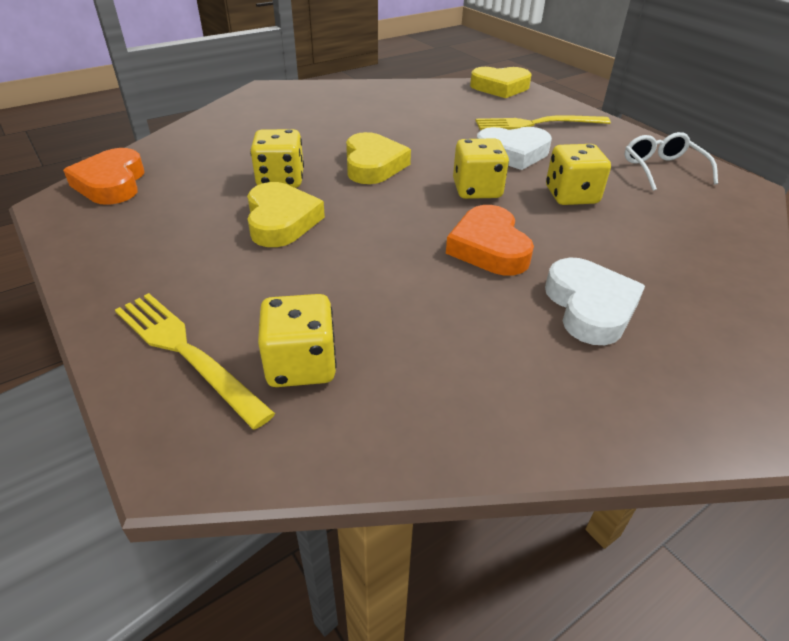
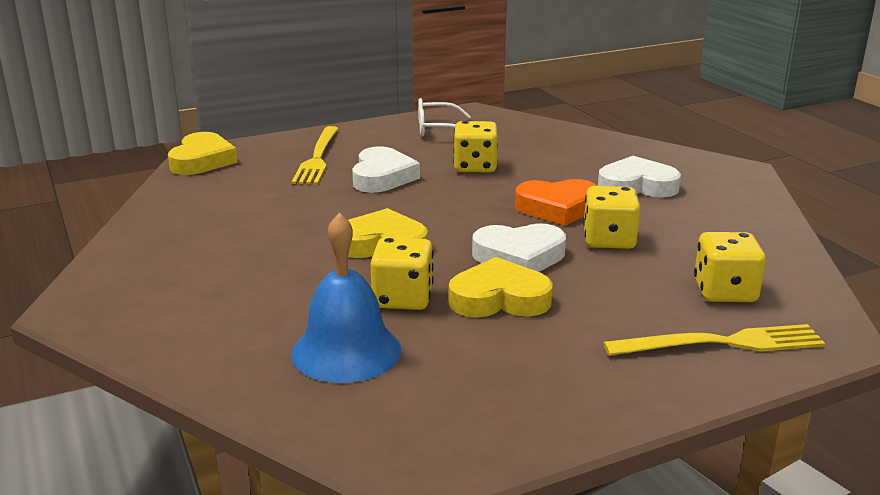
camera: 80 degrees left, 15 degrees down
orange heart [63,148,145,205] -> none
yellow fork [115,293,275,430] -> yellow fork turned 150 degrees counterclockwise [603,324,825,356]
yellow dice [453,138,509,199] -> yellow dice moved to [583,186,641,249]
none -> blue bell [291,213,401,383]
none -> white heart [472,223,566,272]

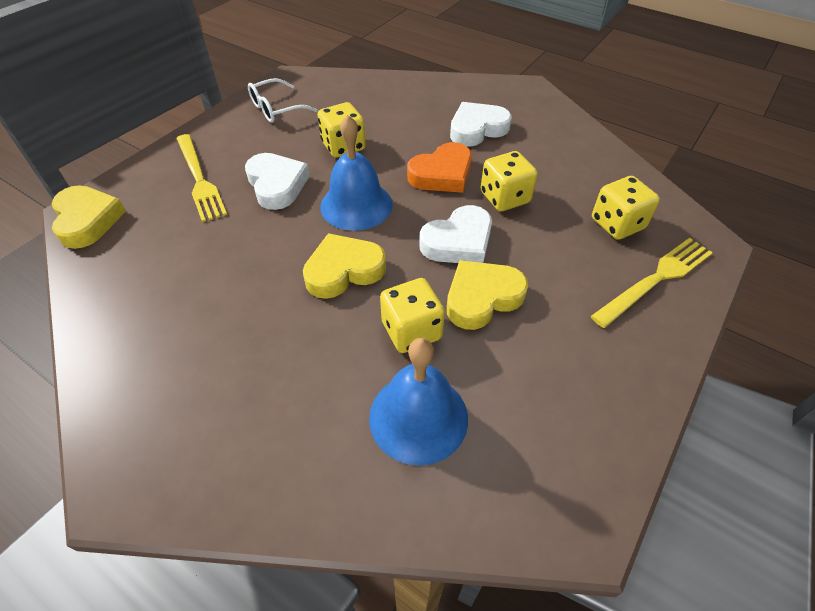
camera: 30 degrees left, 25 degrees up
none -> blue bell [320,115,393,231]

